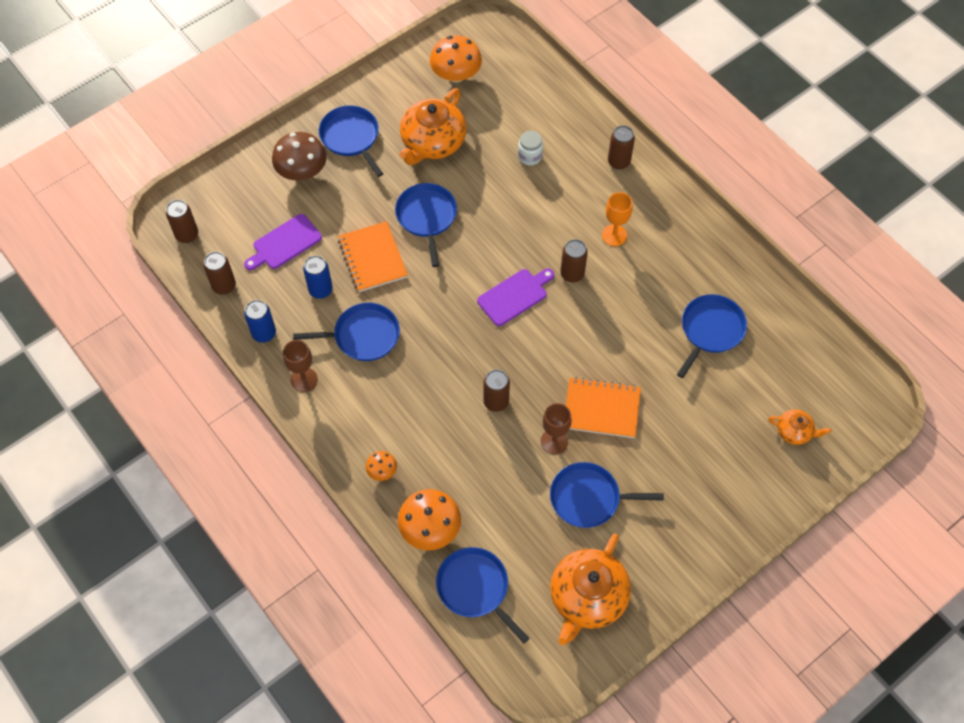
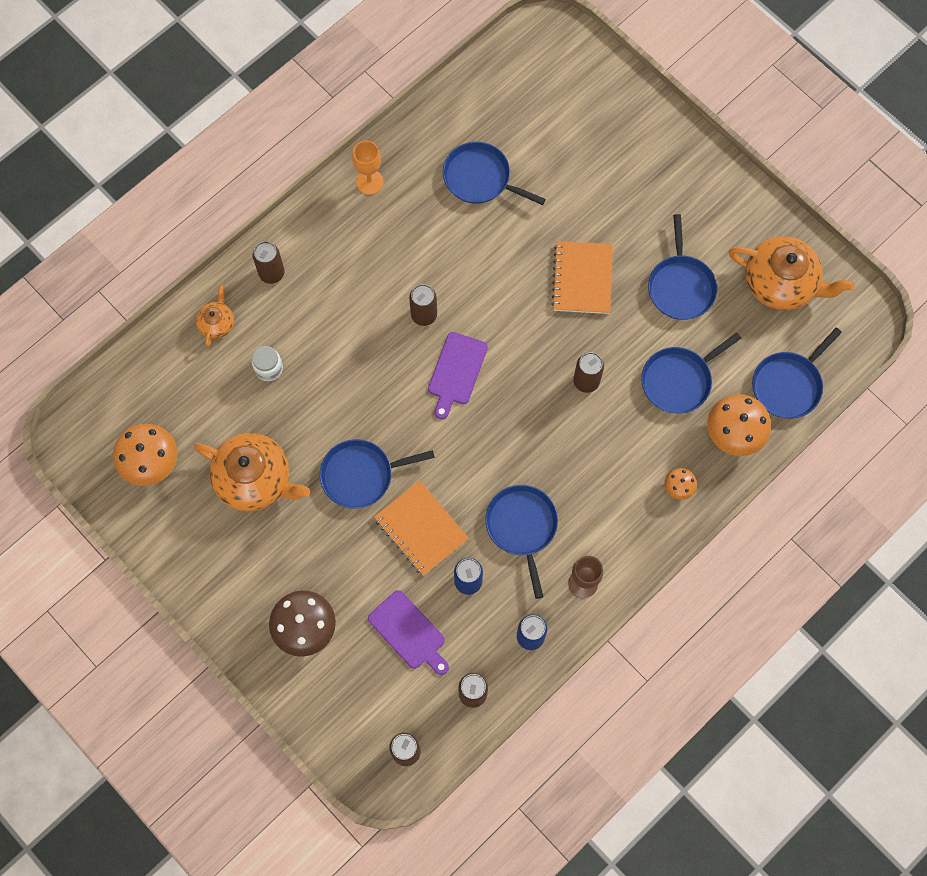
camera: 95 degrees left, 10 degrees up
blue pan [319,105,383,177] -> blue pan moved to [641,333,742,414]
orange notebook [338,221,408,292] -> orange notebook turned 75 degrees clockwise [374,480,469,576]
purple cutting board [477,268,554,326] -> purple cutting board turned 120 degrees counterclockwise [428,332,488,419]
brown goblet [541,403,572,454] -> none
orange goblet [602,192,633,246] -> orange goblet moved to [352,141,384,195]
orange teapot [768,409,831,445] -> orange teapot moved to [196,286,234,347]

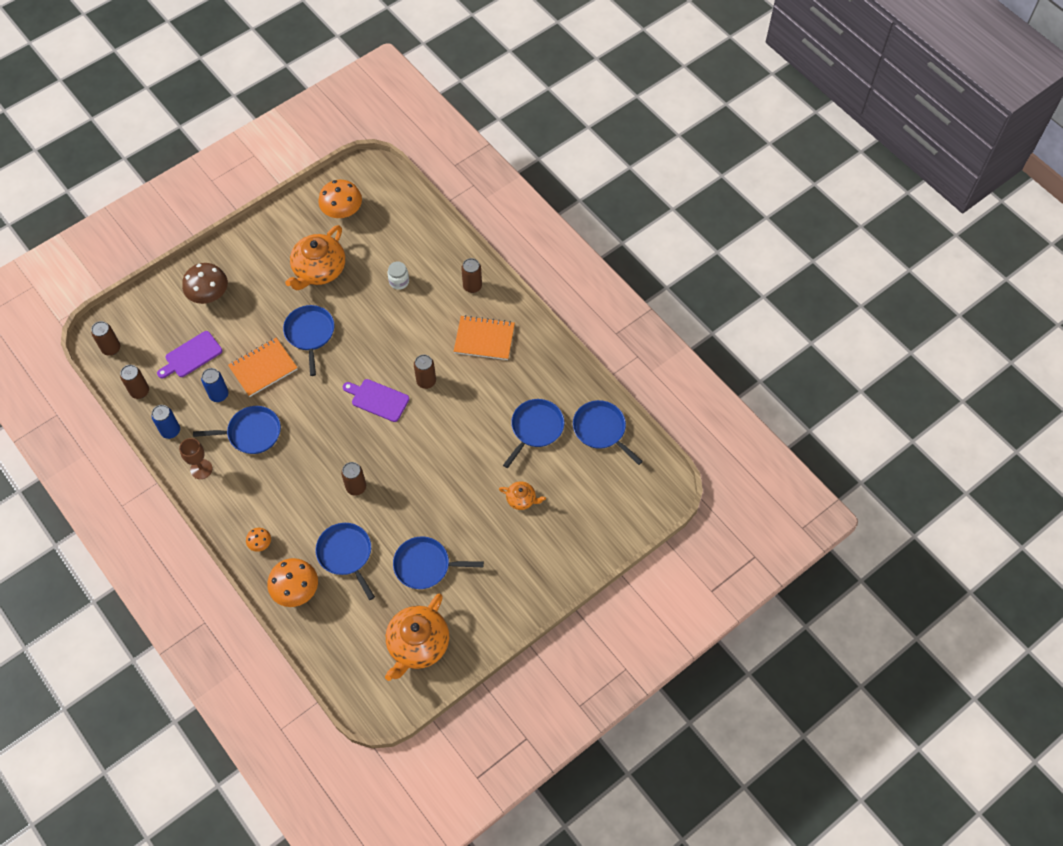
camera: 95 degrees right, 10 degrees down
orange teapot [196,286,234,347] -> orange teapot moved to [499,481,546,510]
orange goblet [352,141,384,195] -> none
orange notebook [551,241,613,314] -> orange notebook moved to [454,315,515,360]
blue pan [752,328,842,419] -> blue pan moved to [573,400,643,465]

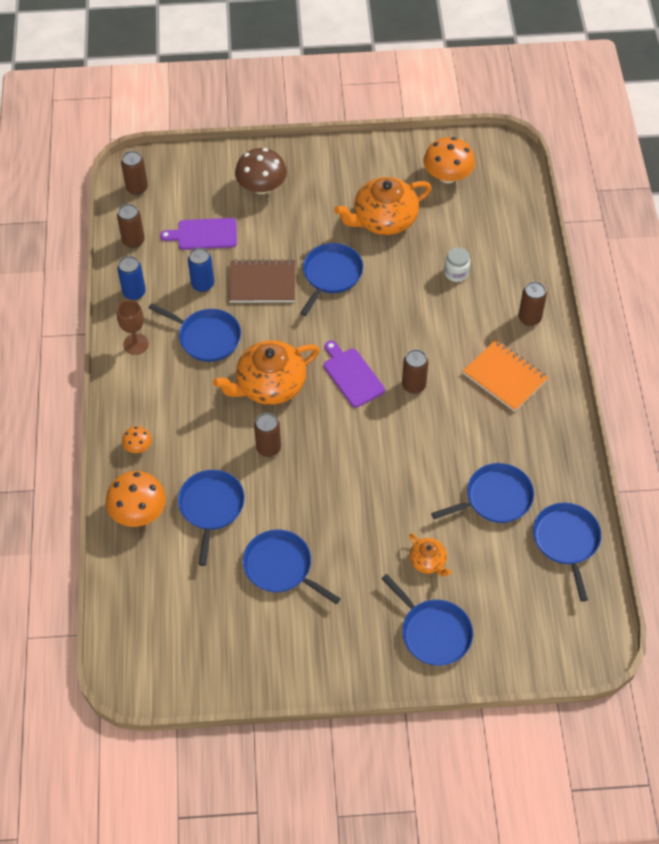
camera: 35 degrees right, 5 degrees down
orange notebook [228,338,298,397] -> brown notebook [229,259,295,303]
orange teapot [385,594,449,681] -> orange teapot moved to [213,340,320,405]
none -> blue pan [381,574,473,666]

